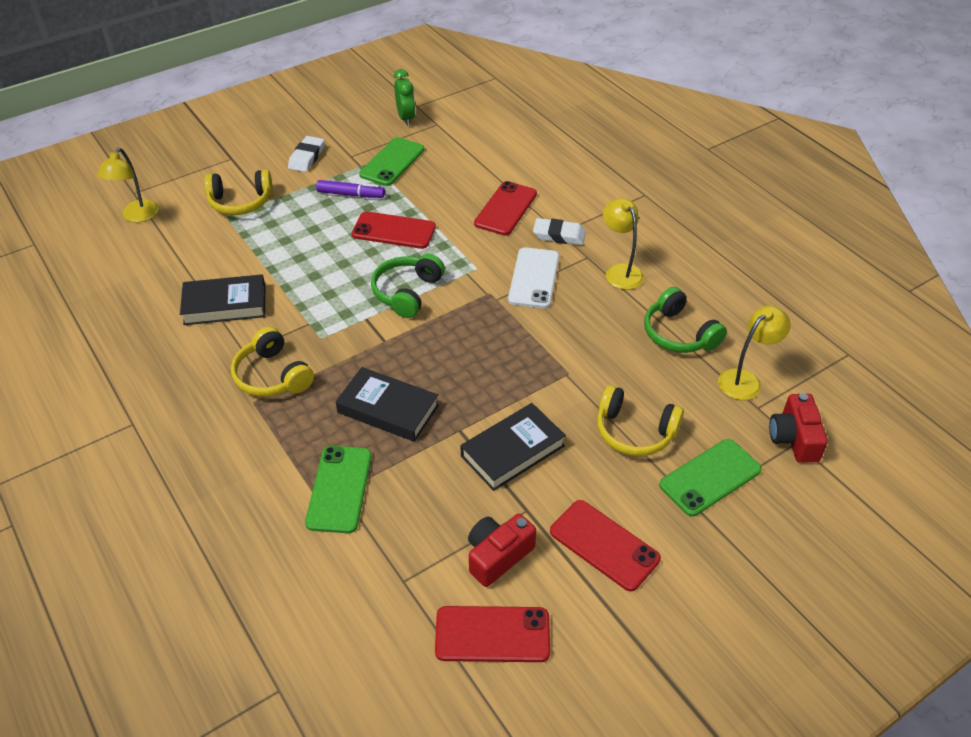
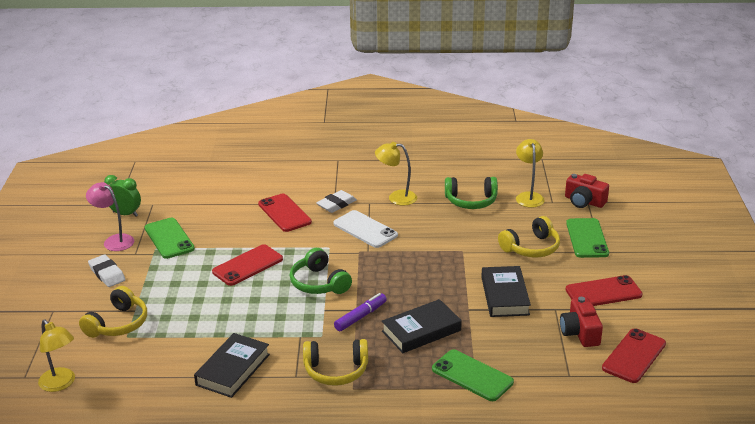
camera: 55 degrees left, 15 degrees down
purple marker [316,180,385,198] -> purple marker moved to [334,293,387,331]
none -> pink lamp [86,182,134,251]

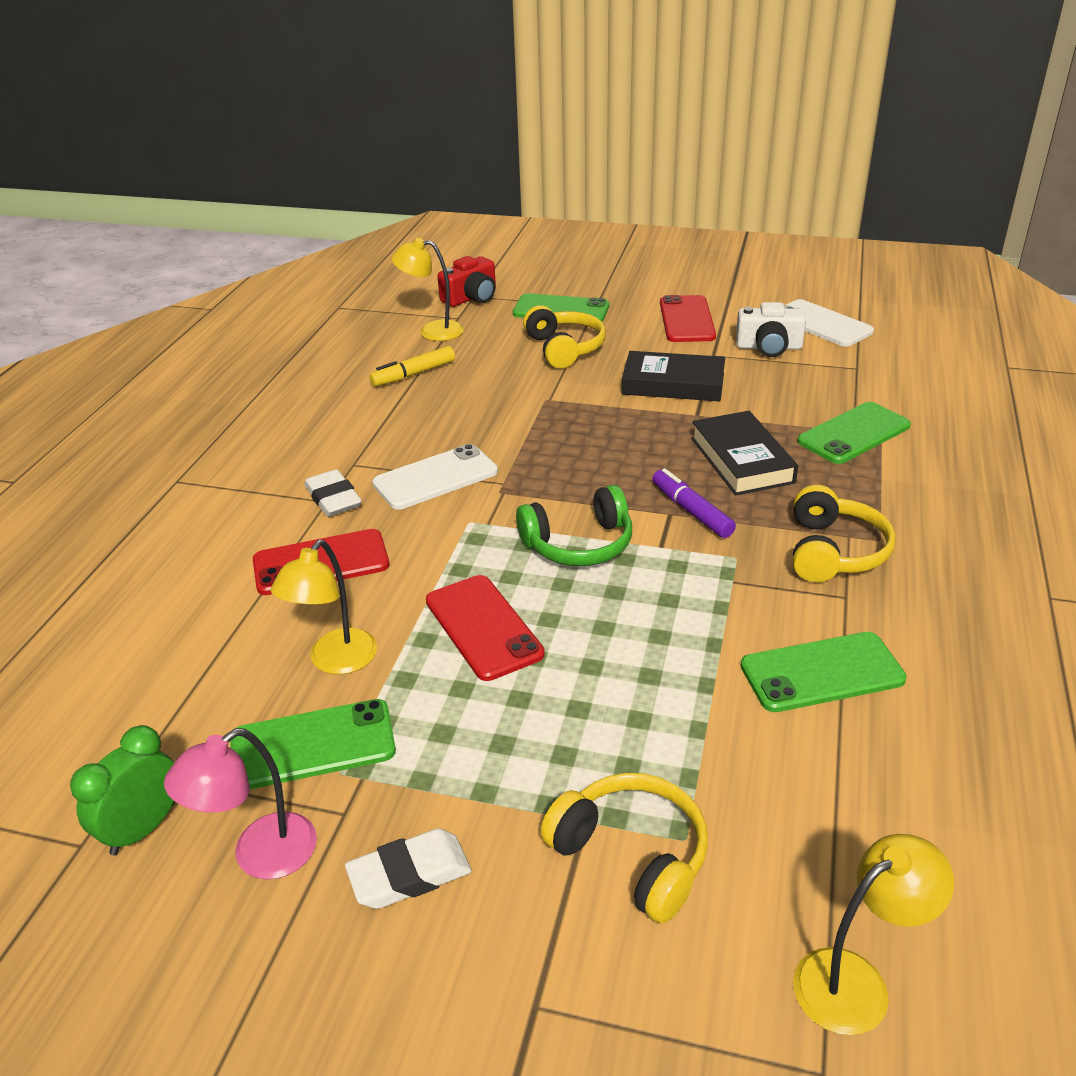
camera: 75 degrees left, 5 degrees up
black book [194,333,270,398] -> green phone [741,632,907,712]
yellow lamp [375,142,417,206] -> yellow lamp moved to [271,540,377,674]
green headphones [445,177,498,209] -> yellow marker [370,346,455,387]
red camera [560,297,603,347] -> white camera [736,302,806,357]
red phone [602,328,666,383] -> white phone [784,299,874,347]

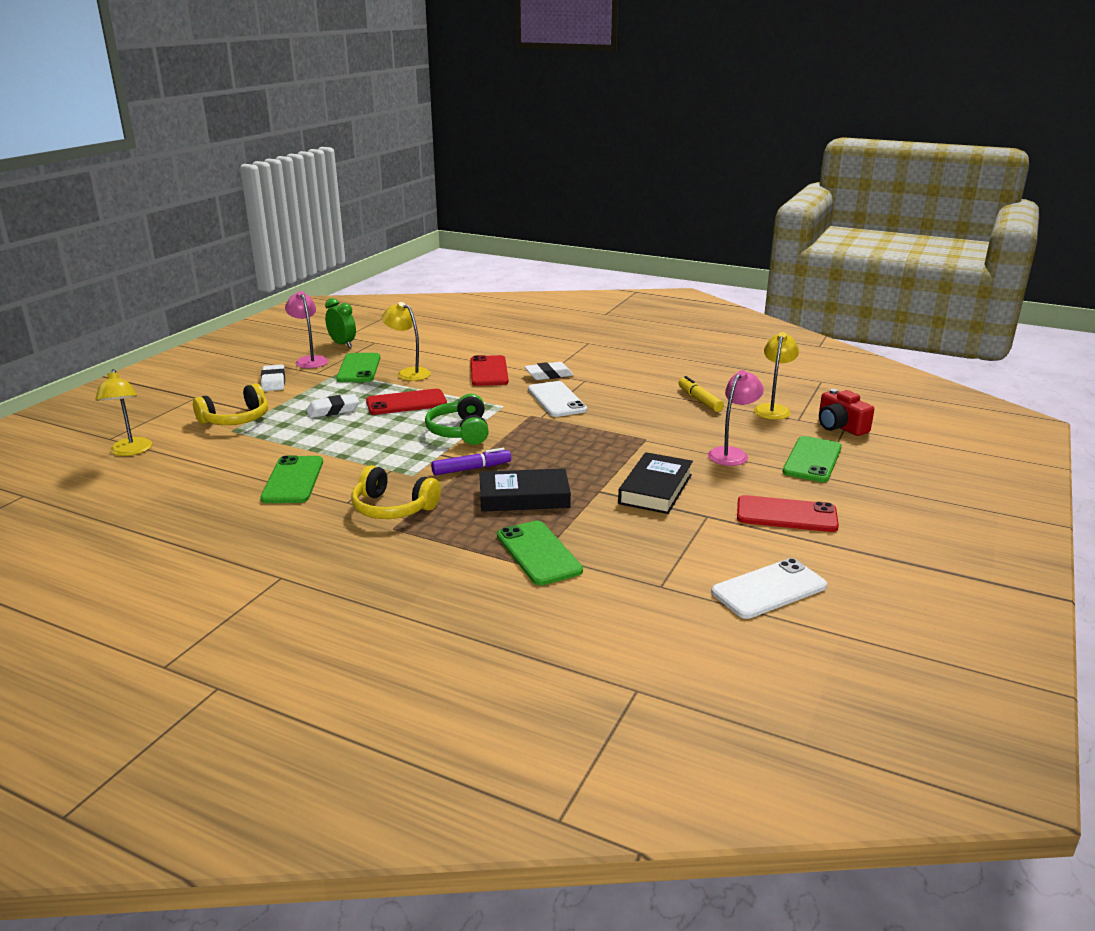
camera: 100 degrees right, 10 degrees down
yellow headphones [523,305,606,368] -> pink lamp [708,370,764,466]
white camera [736,302,806,357] -> none
none -> white eraser [306,394,359,418]

